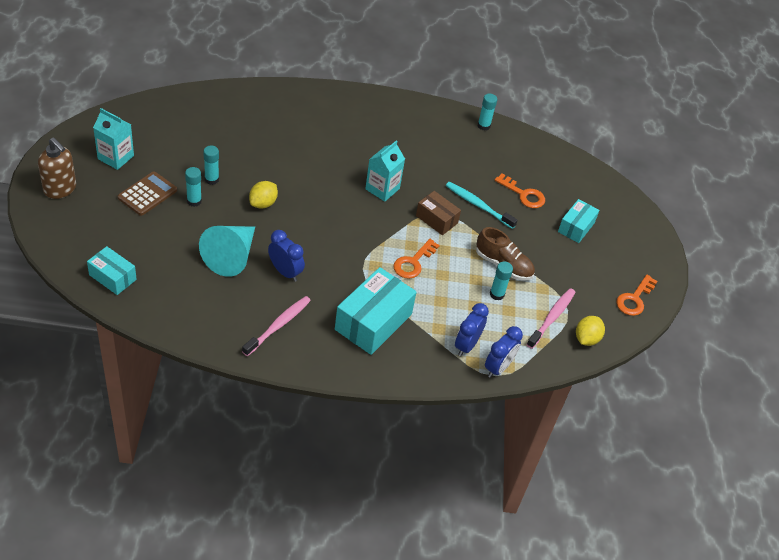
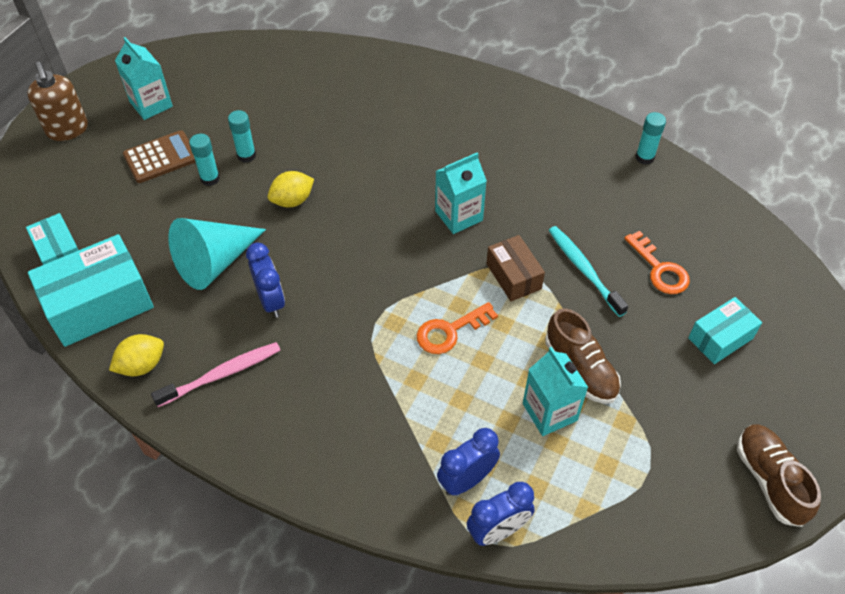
camera: 30 degrees right, 5 degrees up
turquoise box [335,267,417,355] -> turquoise box moved to [28,234,154,347]
turquoise glue stick [490,262,513,300] -> turquoise carton [523,347,589,436]
pink toothbrush [526,288,575,349] -> none
yellow lemon [576,316,605,346] -> yellow lemon moved to [109,334,164,376]
orange key [616,275,657,316] -> brown shoe [737,424,821,527]

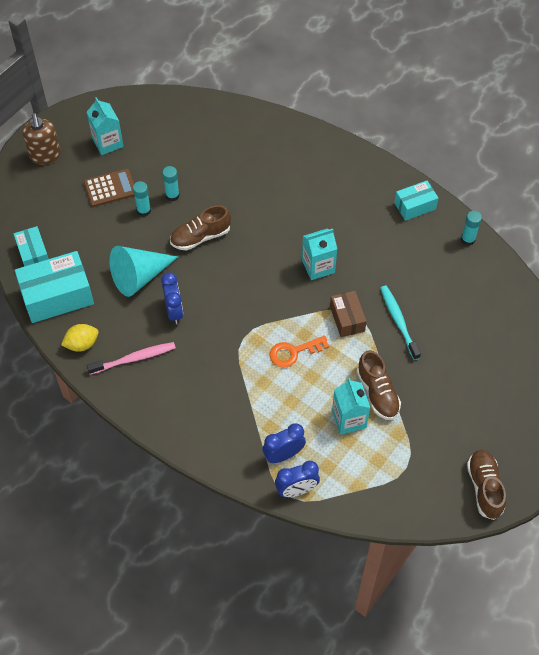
camera: 10 degrees right, 5 degrees up
yellow lemon [268,171,314,208] -> brown shoe [170,205,231,251]
orange key [624,231,690,294] -> none
turquoise box [688,297,762,364] -> turquoise box moved to [394,181,438,221]

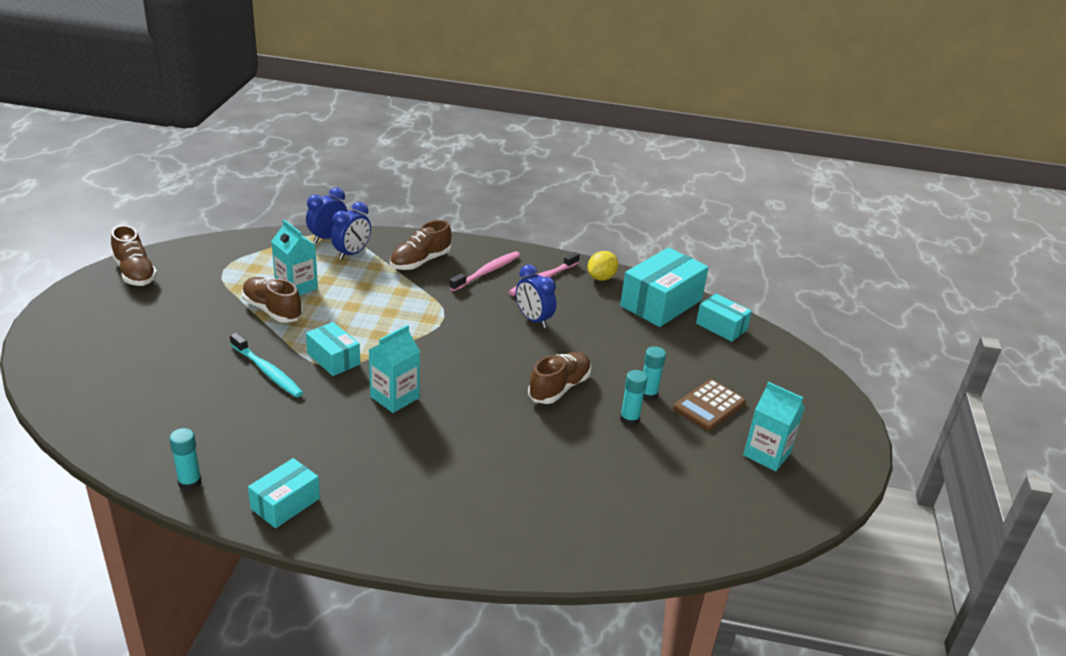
camera: 150 degrees right, 25 degrees down
brown soap dispenser [23,113,61,165] -> none
turquoise cone [110,246,178,297] -> none
orange key [269,336,329,368] -> none
brown box [330,291,367,337] -> turquoise box [306,322,360,376]
none -> brown shoe [390,220,451,270]
none -> pink toothbrush [449,251,520,291]

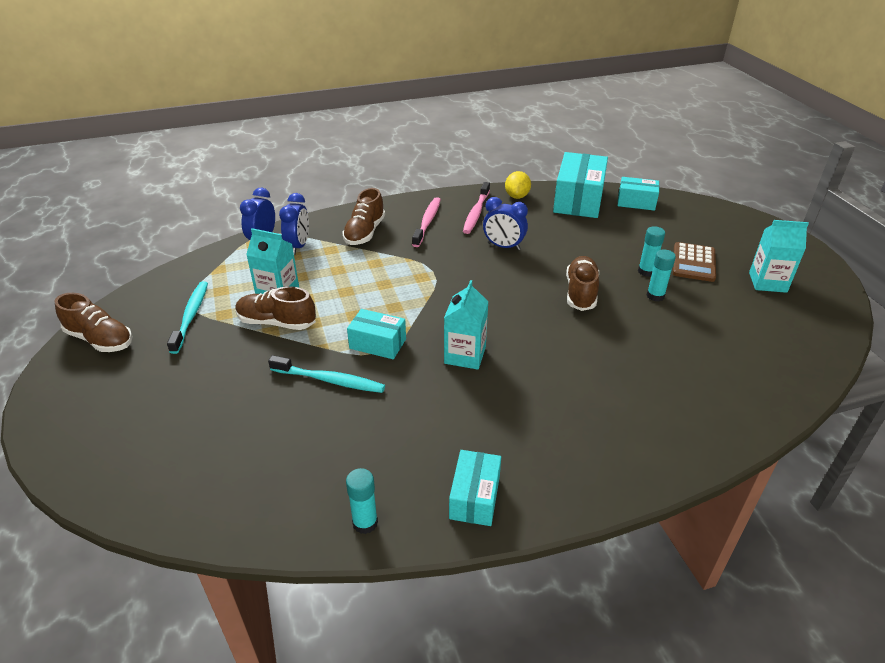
camera: 25 degrees left, 5 degrees up
none -> turquoise toothbrush [167,281,208,354]

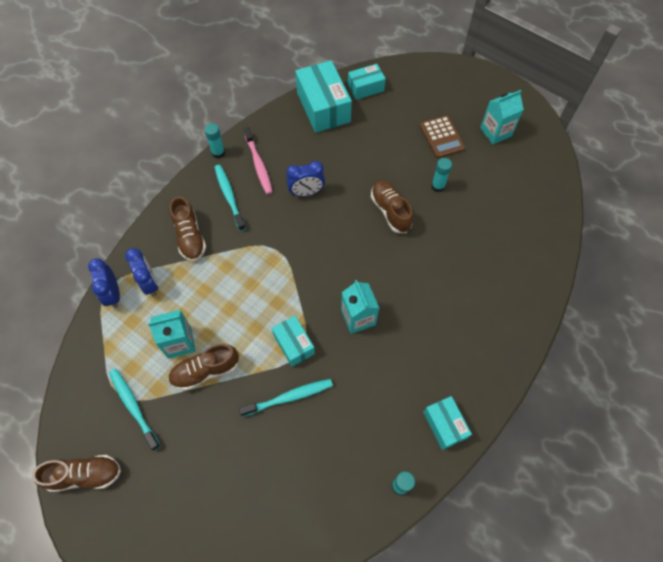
camera: 35 degrees left, 25 degrees up
turquoise box [347,309,406,359] -> turquoise box turned 75 degrees clockwise [272,316,315,367]
pink toothbrush [412,197,441,247] -> turquoise toothbrush [214,165,246,231]
yellow lemon [505,171,531,199] -> none
turquoise glue stick [638,226,665,277] -> turquoise glue stick moved to [205,123,225,159]

